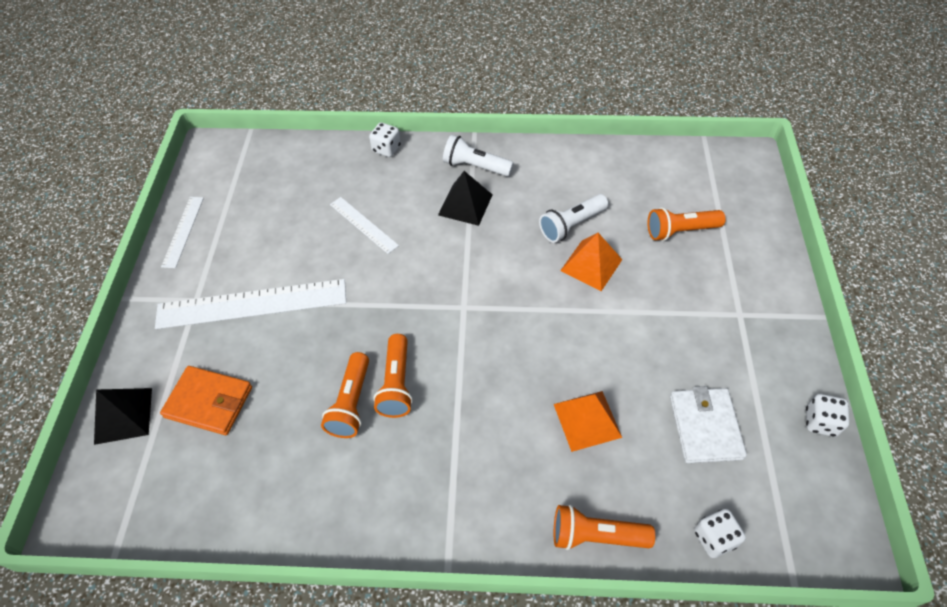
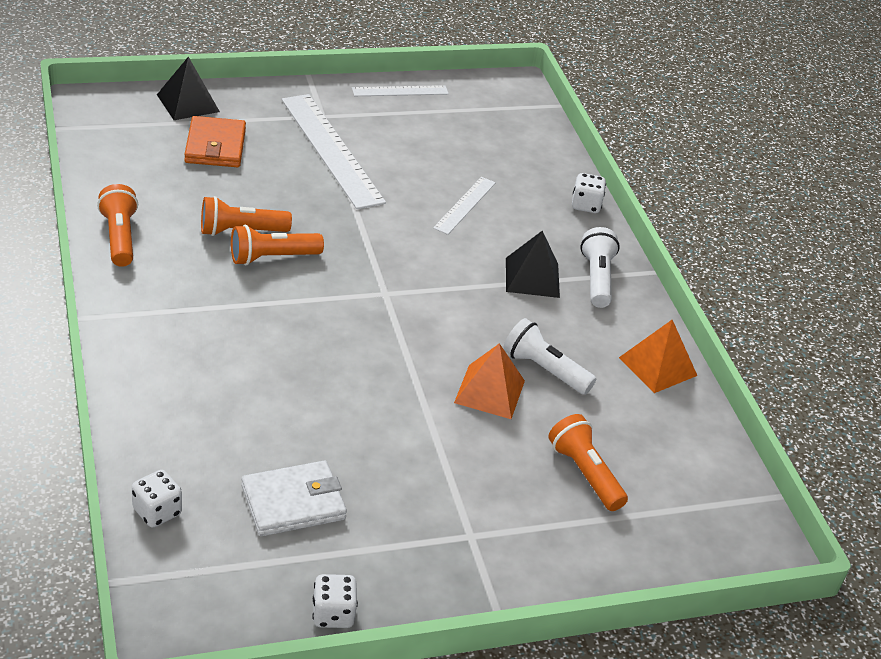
camera: 65 degrees right, 15 degrees down
orange pyramid [554,391,622,452] -> orange pyramid moved to [619,320,697,393]
orange flashlight [554,505,655,550] -> orange flashlight moved to [97,184,138,267]

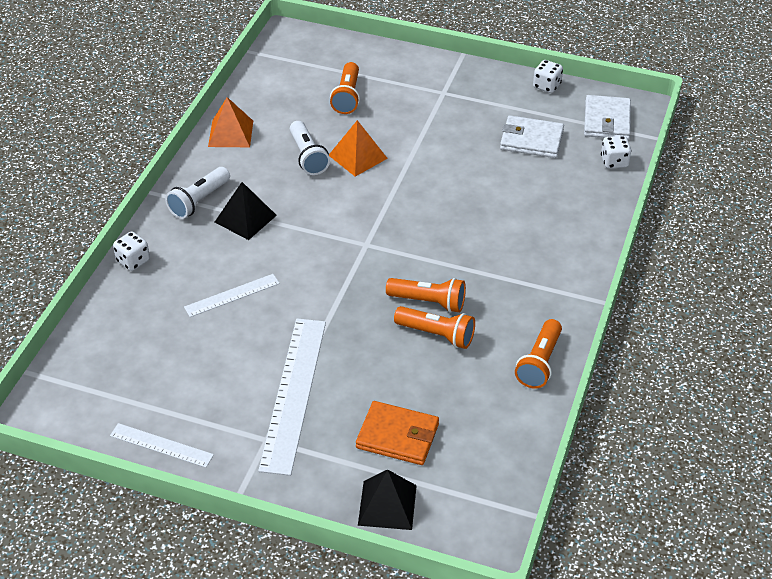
camera: 140 degrees left, 5 degrees up
orange wallet [184,116,246,167] -> orange wallet turned 75 degrees clockwise [356,401,439,465]
none -> white wallet [584,95,631,140]

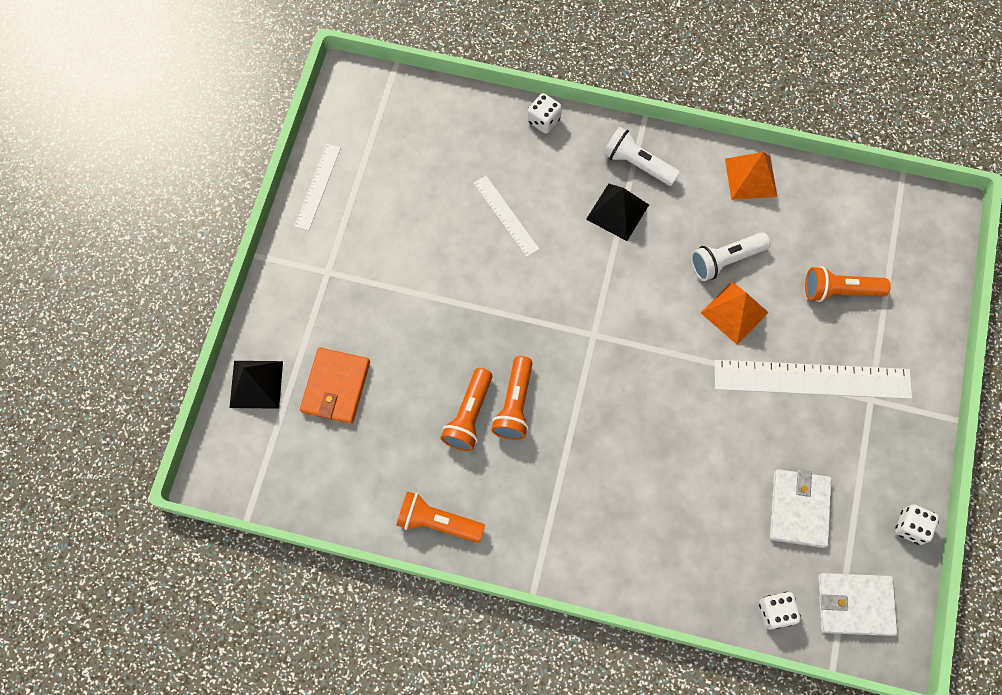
camera: 85 degrees right, 25 degrees up
white ruler [258,318,326,476] -> white ruler moved to [714,360,912,399]

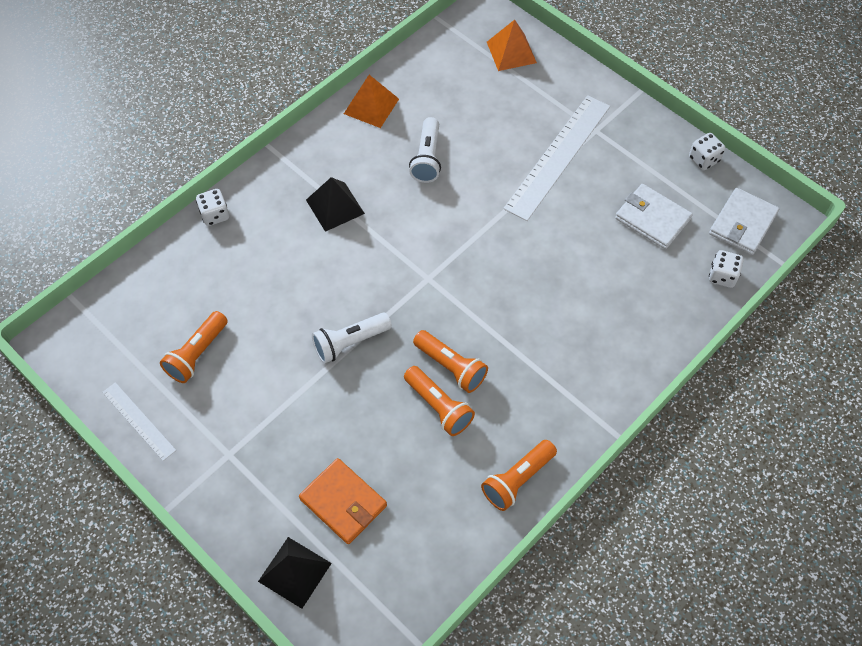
camera: 60 degrees left, 10 degrees down
white ruler [474,176,539,257] -> none
white flashlight [603,127,680,186] -> white flashlight moved to [312,313,392,363]
orange pyramid [701,282,769,345] -> orange pyramid moved to [487,20,537,71]
orange flashlight [805,266,891,302] -> orange flashlight moved to [160,311,228,383]

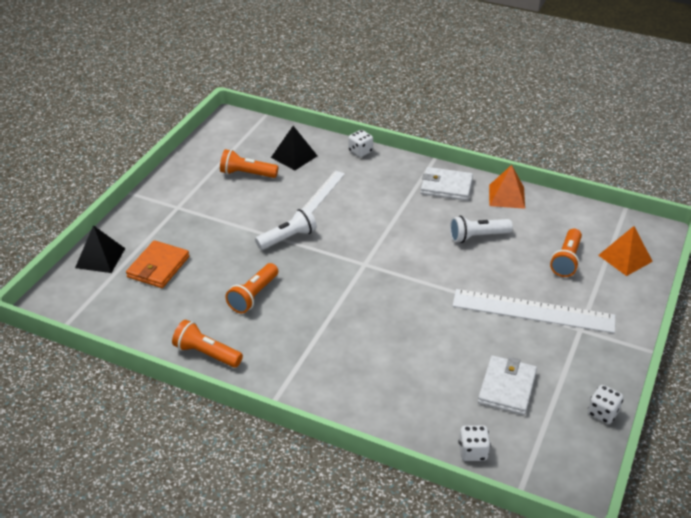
camera: 70 degrees right, 20 degrees down
white ruler [102,382,176,461] -> white ruler moved to [303,171,345,213]
black pyramid [306,177,365,232] -> black pyramid moved to [271,126,317,170]
white flashlight [312,313,392,363] -> white flashlight turned 105 degrees clockwise [255,207,317,250]
orange flashlight [413,330,488,393] -> orange flashlight moved to [550,229,582,277]
white wallet [709,188,779,255] -> white wallet moved to [421,167,473,201]

